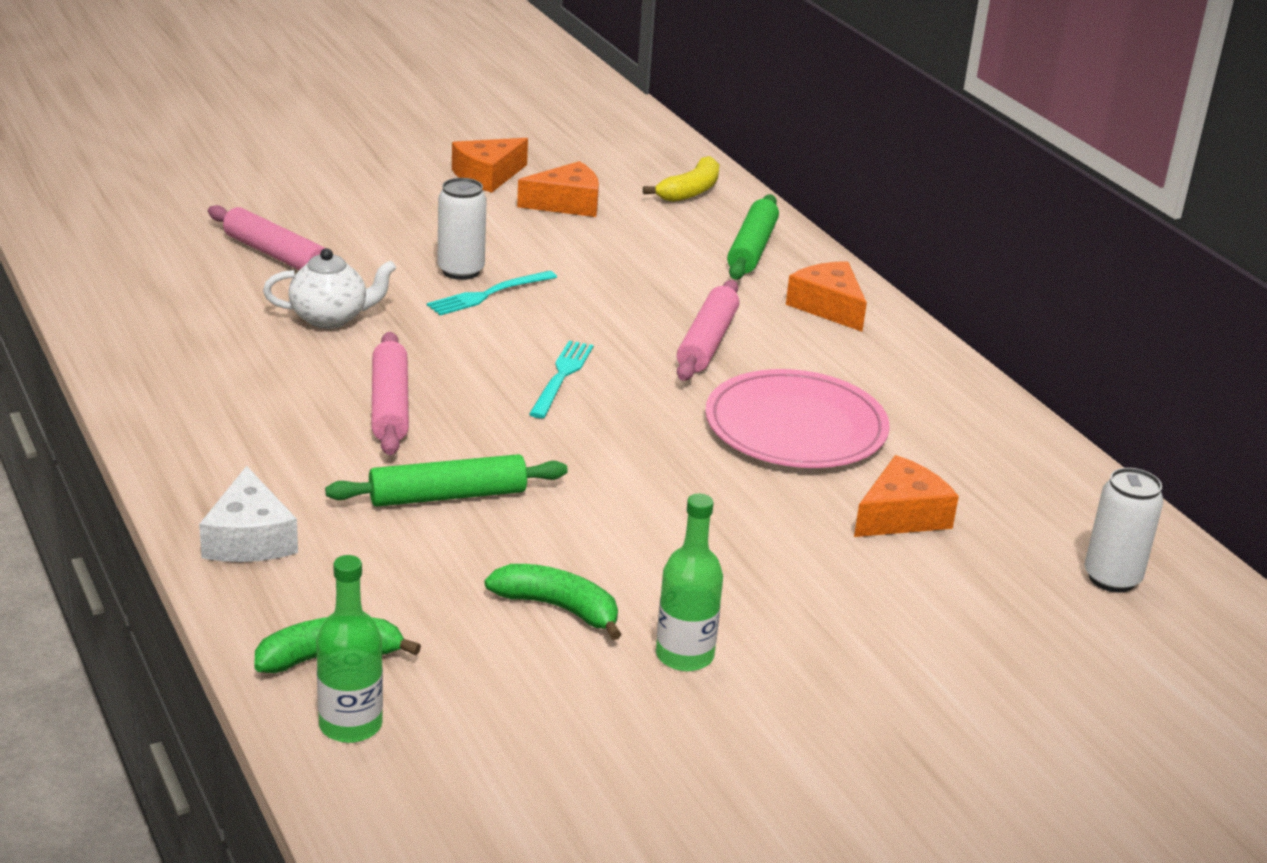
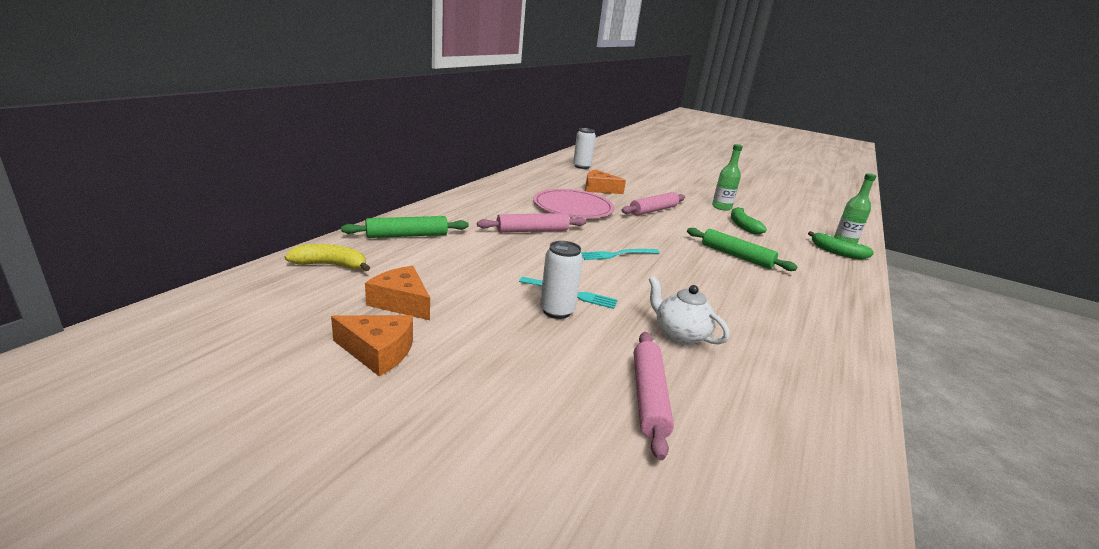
camera: 125 degrees left, 5 degrees down
white cheese [199,466,298,562] -> none
pink rolling pin [371,332,409,455] -> pink rolling pin moved to [621,192,685,216]
orange cheese [786,261,867,332] -> none

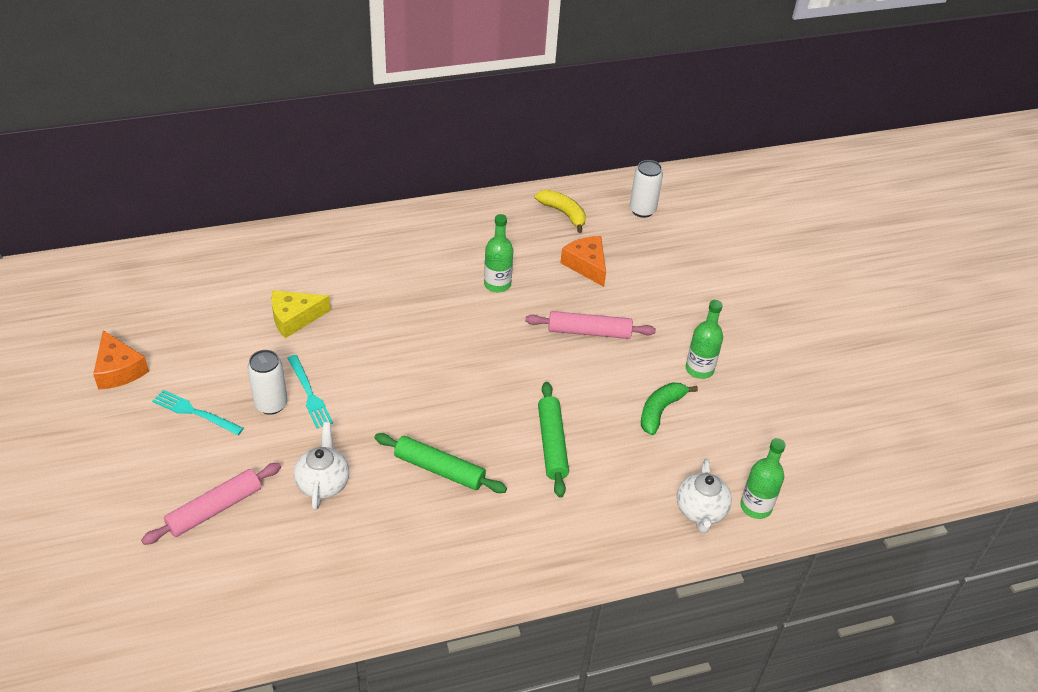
camera: 45 degrees right, 20 degrees up
yellow banana [284,244,370,271] -> yellow banana moved to [535,190,586,233]
green rolling pin [341,216,469,238] -> green rolling pin moved to [374,433,507,493]
orange cheese [365,266,430,320] -> none
pink rolling pin [477,213,586,233] -> none
pink plate [533,189,614,218] -> green bottle [484,214,513,292]
turquoise fork [581,249,660,260] -> turquoise fork moved to [152,390,244,435]
green banana [808,231,874,260] -> white teapot [677,459,732,533]
none -> yellow cheese [271,290,331,338]

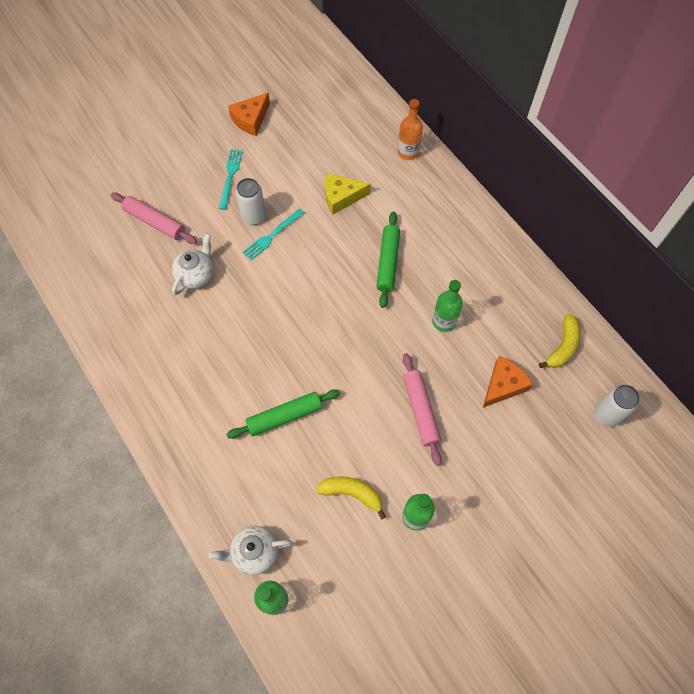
camera: 75 degrees right, 20 degrees up
yellow cheese [271,290,331,338] -> yellow cheese turned 60 degrees counterclockwise [325,173,371,214]
white teapot [294,422,349,510] -> white teapot turned 45 degrees counterclockwise [172,233,213,295]
green rolling pin [374,433,507,493] -> green rolling pin moved to [376,212,400,308]
green banana [641,382,698,435] -> yellow banana [316,476,386,520]
none -> orange bottle [398,99,423,160]

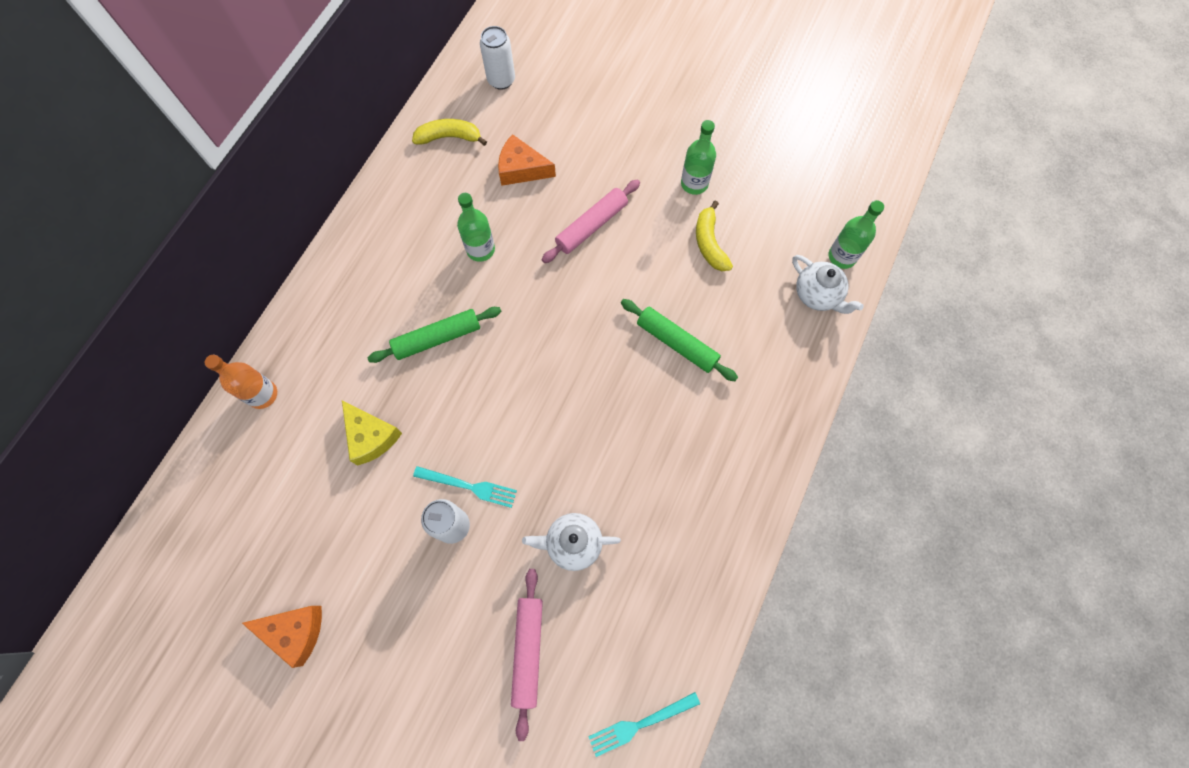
camera: 120 degrees left, 5 degrees up
turquoise fork [219,149,243,210] -> turquoise fork moved to [588,692,700,757]

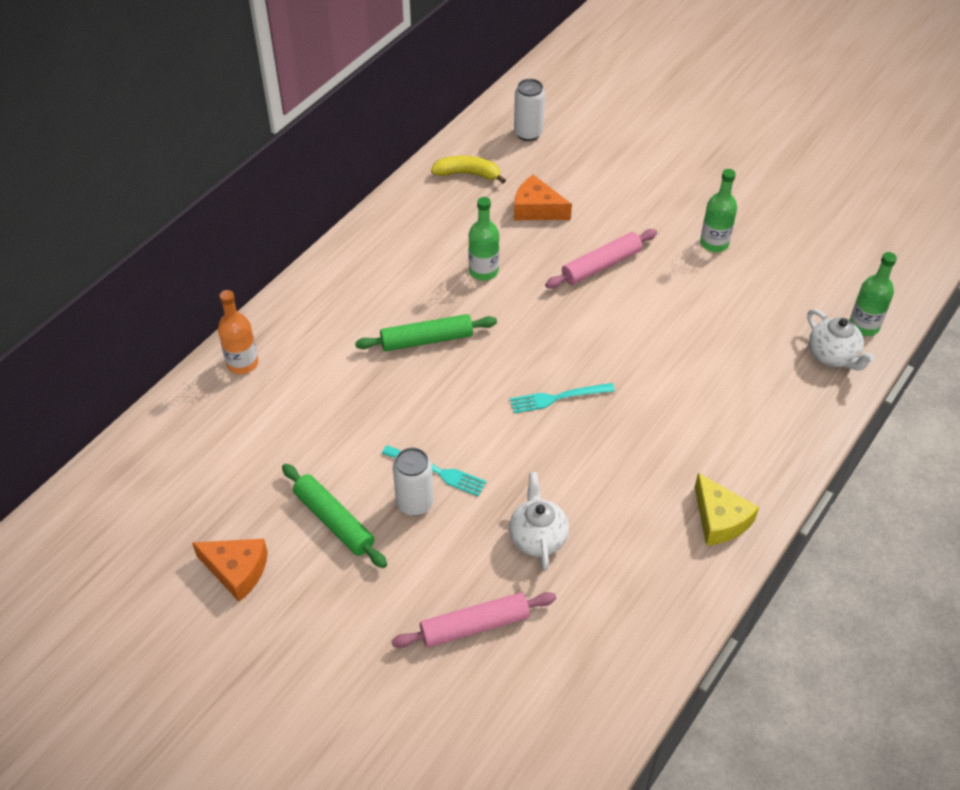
camera: 10 degrees right, 20 degrees down
yellow cheese [342,400,402,466] -> yellow cheese moved to [695,473,759,546]
pink rolling pin [511,569,543,741] -> pink rolling pin turned 60 degrees clockwise [392,592,556,648]
white teapot [522,513,621,571] -> white teapot turned 75 degrees clockwise [509,472,569,570]
turquoise fork [588,692,700,757] -> turquoise fork moved to [510,383,615,413]
green rolling pin [621,299,738,381] -> green rolling pin moved to [282,464,387,568]
yellow banana [696,200,733,271] -> none

